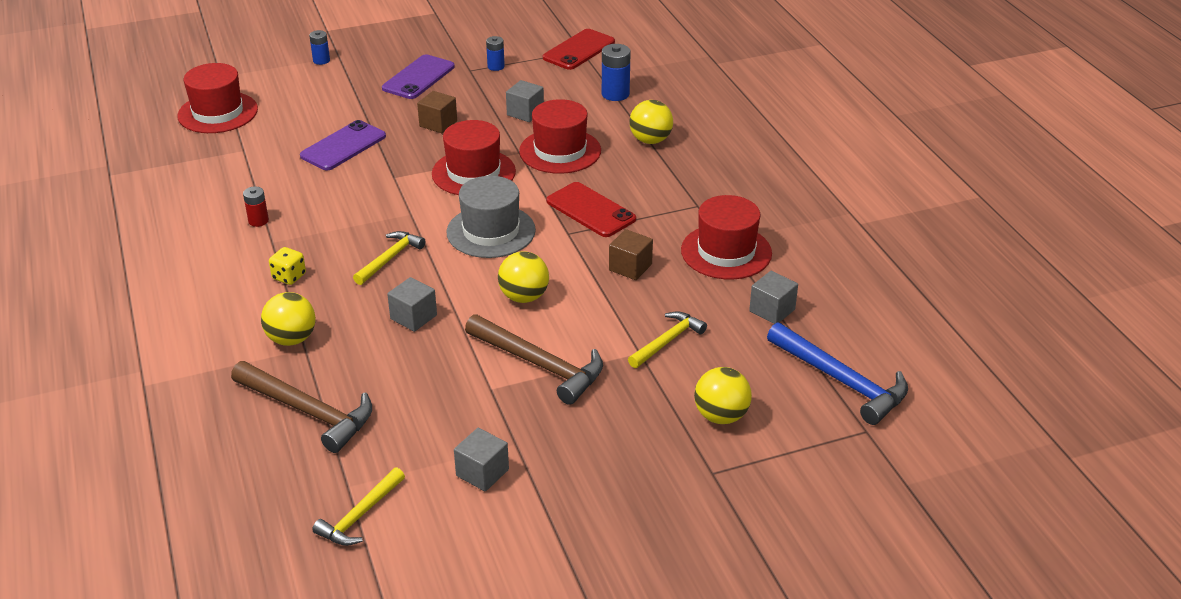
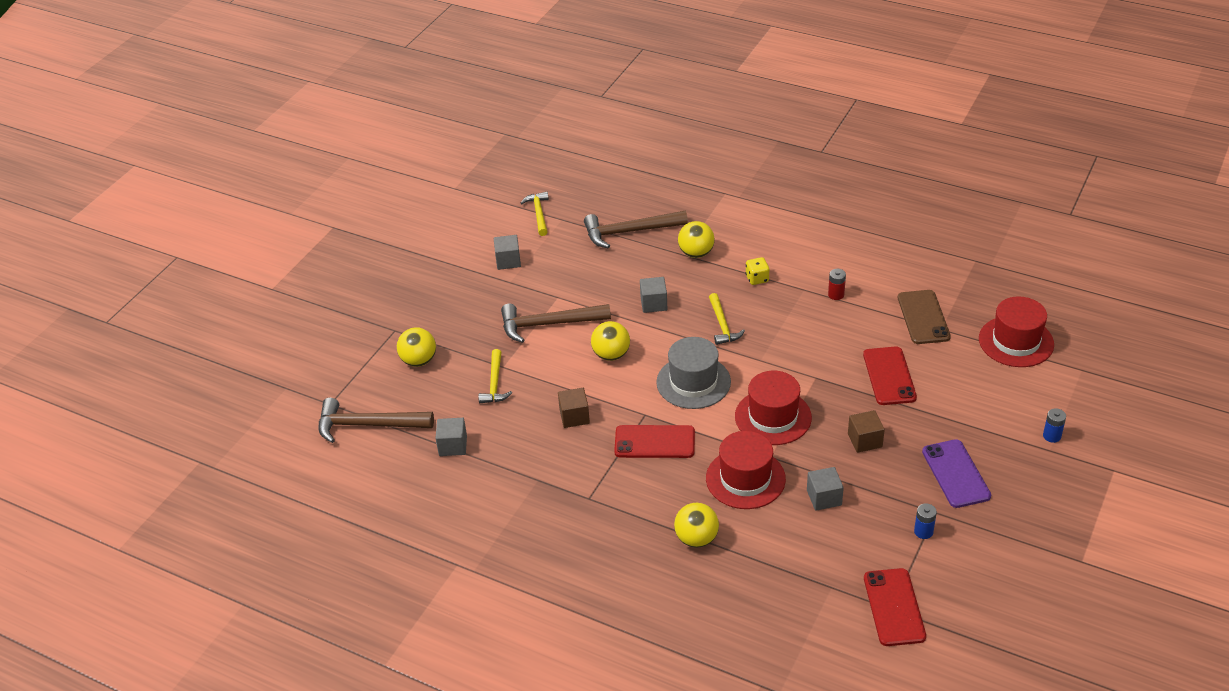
camera: 140 degrees right, 5 degrees up
purple phone [300,120,386,170] -> red phone [863,346,917,405]
blue battery [602,44,631,101] -> none
red hat [681,195,772,279] -> none
blue hammer [767,322,908,425] -> brown hammer [319,398,434,443]
none -> brown phone [898,290,951,344]

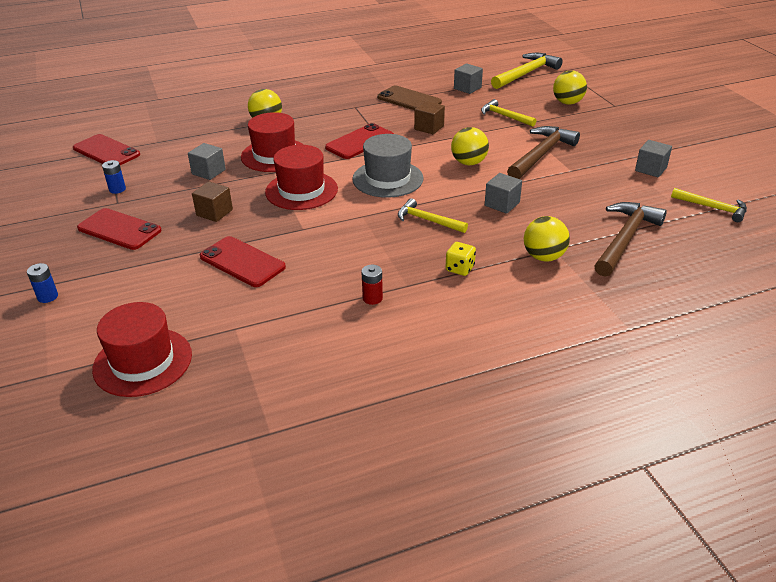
camera: 130 degrees right, 5 degrees down
brown hammer [319,398,434,443] -> yellow hammer [491,53,563,89]
brown phone [898,290,951,344] -> brown phone moved to [377,85,442,110]
purple phone [922,439,991,508] -> red phone [77,208,161,250]

